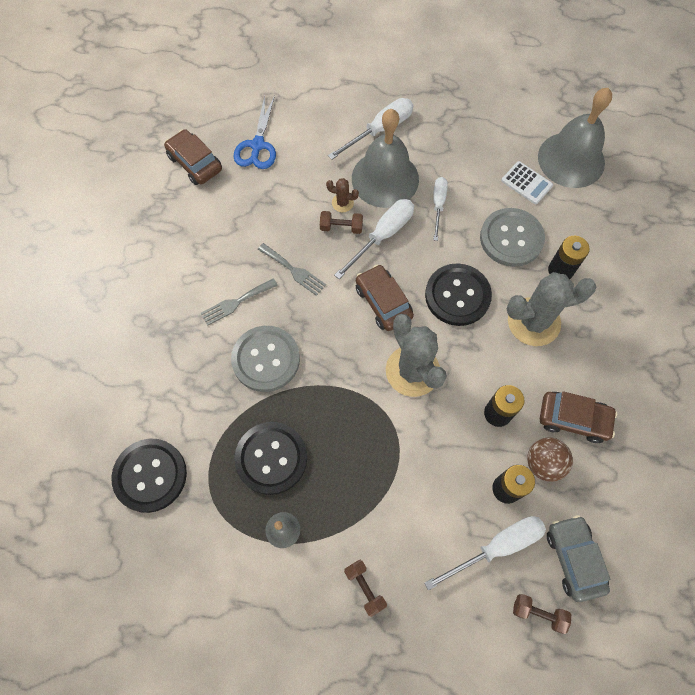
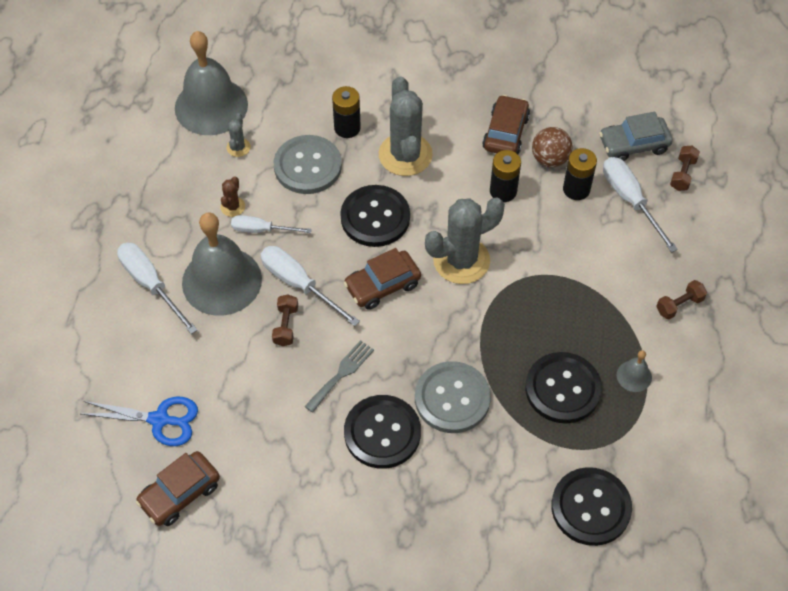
camera: 90 degrees left, 10 degrees down
grey fork [201,278,278,326] -> black button [344,395,421,469]
brown cactus [326,178,359,212] -> brown cactus moved to [220,176,245,217]
white calculator [501,161,553,204] -> grey cactus [227,113,251,157]

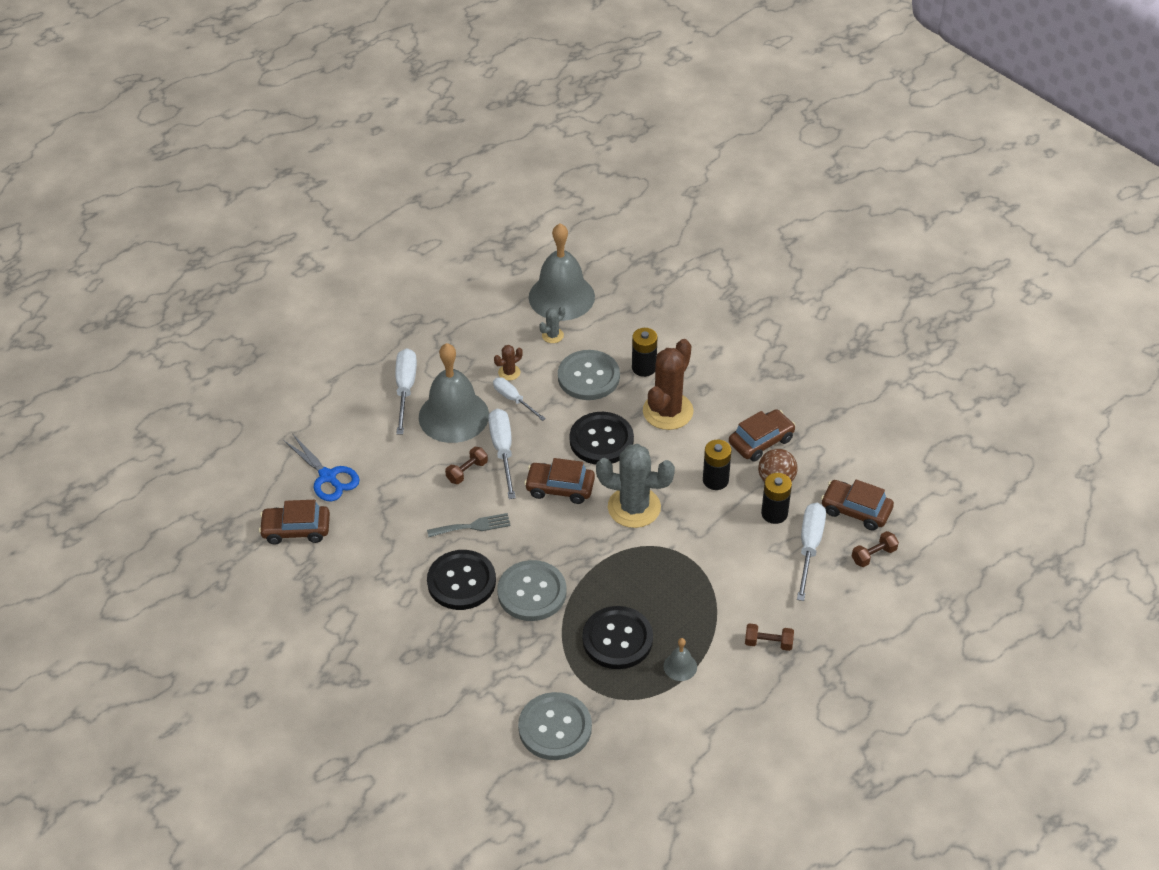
camera: 40 degrees right, 10 degrees down
grey cactus [379,76,433,176] -> brown cactus [643,339,694,430]
black button [551,467,632,546] -> grey button [518,692,592,760]
grey car [599,112,673,161] -> brown car [821,480,894,530]

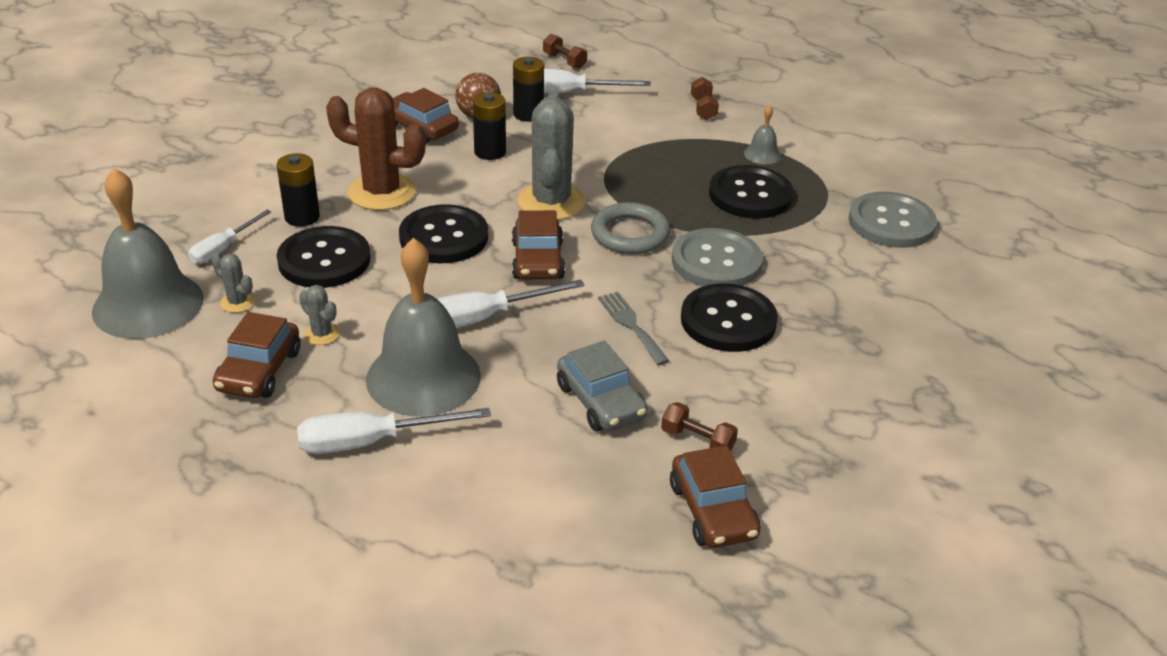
camera: 105 degrees left, 10 degrees down
blue scissors [284,435,360,501] -> none
brown dumbbell [445,447,488,484] -> brown dumbbell moved to [661,402,738,451]
white screwdriver [493,377,546,421] -> white screwdriver moved to [188,209,272,264]
brown cactus [494,345,523,381] -> grey cactus [299,285,340,345]
grey button [558,350,620,400] -> black button [277,226,371,288]
brown car [821,480,894,530] -> brown car moved to [213,312,301,398]
none -> grey car [557,341,648,431]
none -> grey ring [591,202,670,254]

